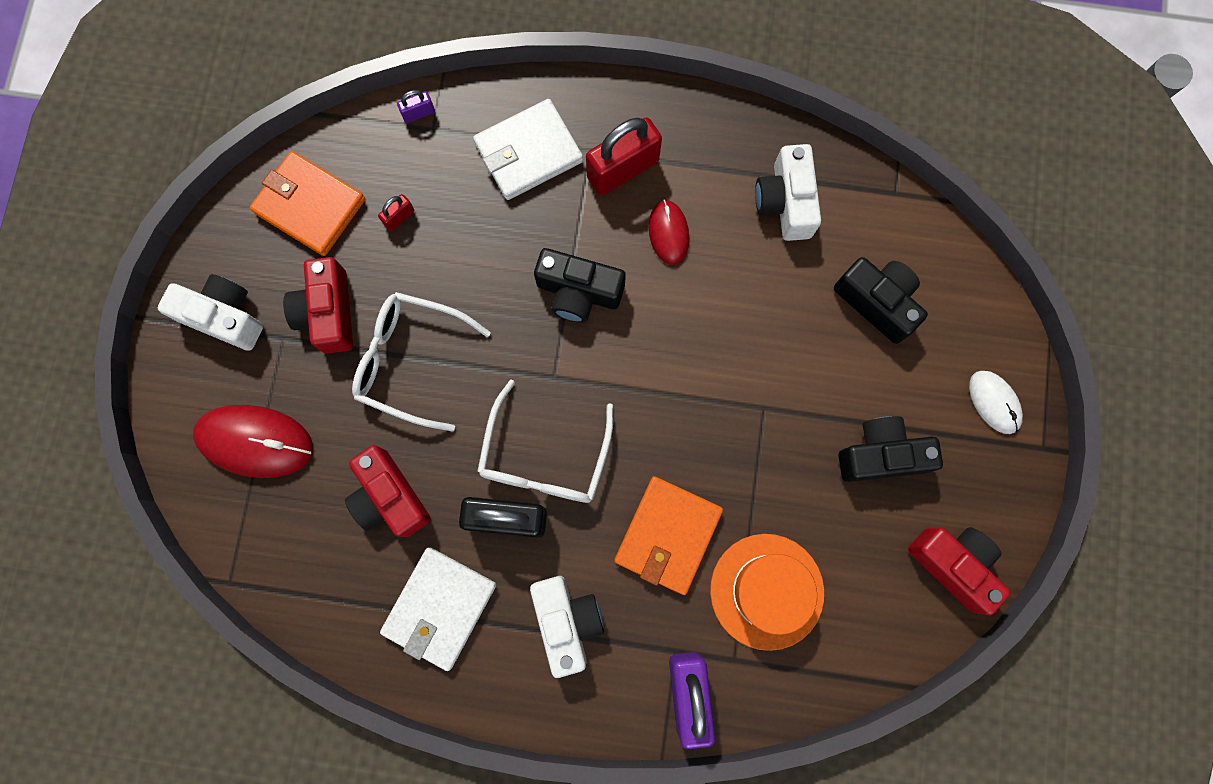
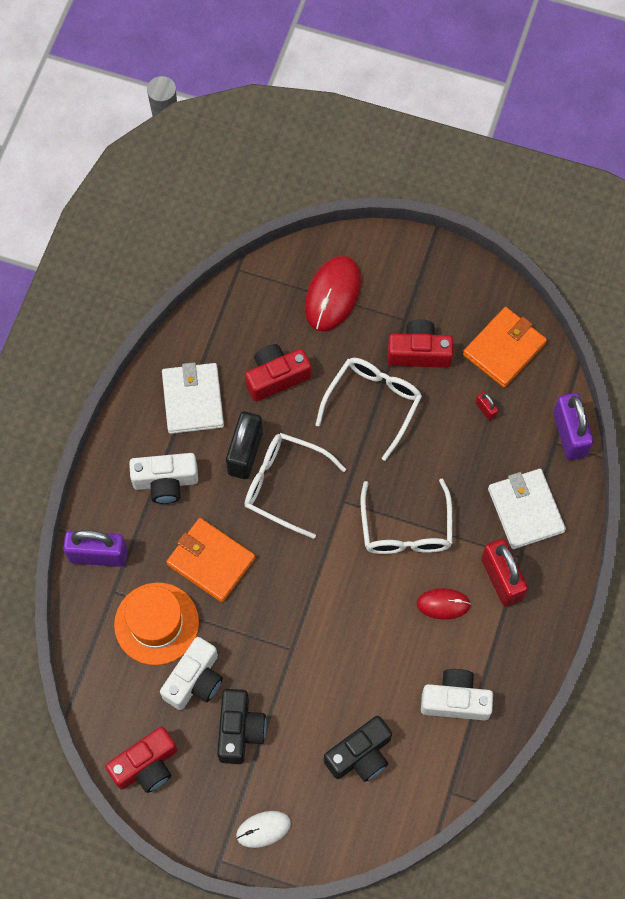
camera: 100 degrees right, 10 degrees down
white camera [158,274,263,351] -> white camera moved to [160,637,223,710]
white wallet [380,547,496,671] -> white wallet turned 45 degrees clockwise [162,362,224,434]
purple padlock [397,90,435,123] -> purple padlock [553,393,593,460], size x2.21
black camera [534,248,626,323] -> white glasses [360,478,452,554]

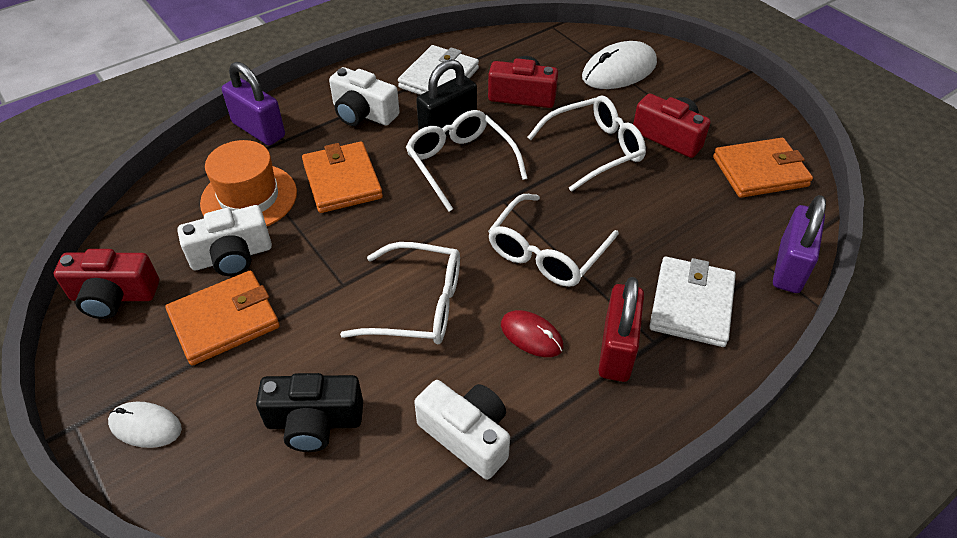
camera: 35 degrees right, 20 degrees down
black camera [217,689,266,764] -> orange wallet [165,270,280,366]
red mouse [305,256,361,332] -> white mouse [582,41,657,89]
red padlock [475,392,498,421] -> none
none -> white glasses [340,242,460,345]

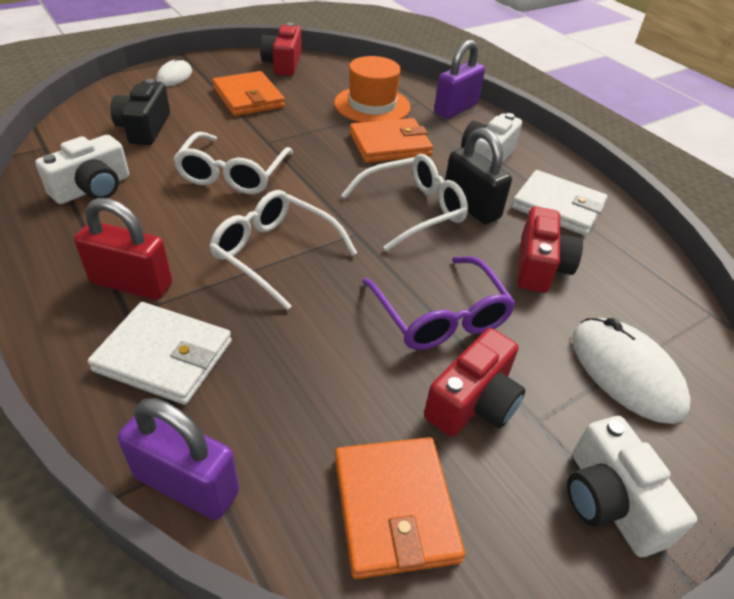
camera: 90 degrees right, 5 degrees down
white camera [177,205,272,276] -> white camera moved to [567,416,697,557]
red mouse [501,310,563,357] -> none
white glasses [527,96,646,192] -> purple glasses [362,256,516,350]

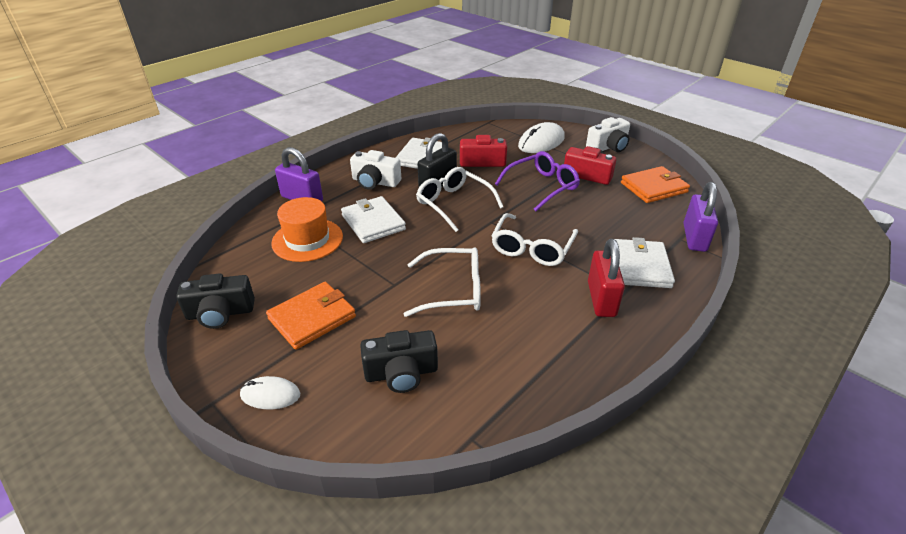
camera: 100 degrees left, 5 degrees down
white camera [35,135,129,204] -> none
red camera [260,23,302,76] -> black camera [176,273,255,329]
orange wallet [350,118,433,163] -> white wallet [341,196,406,243]

